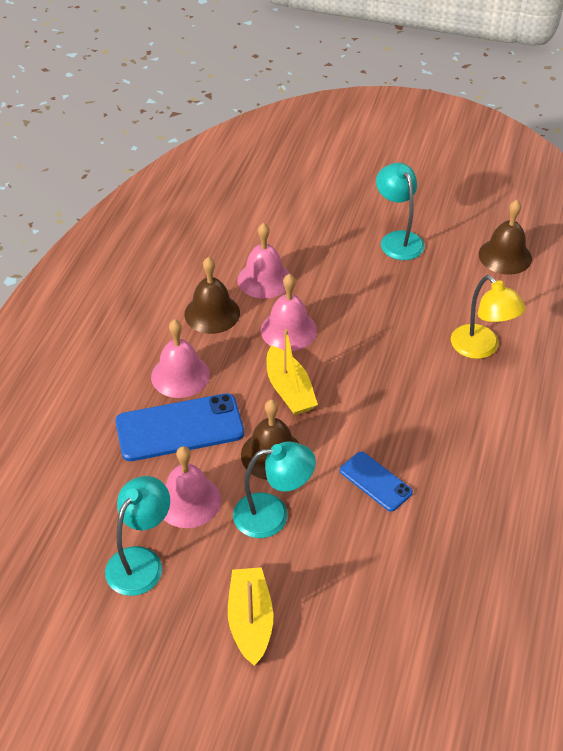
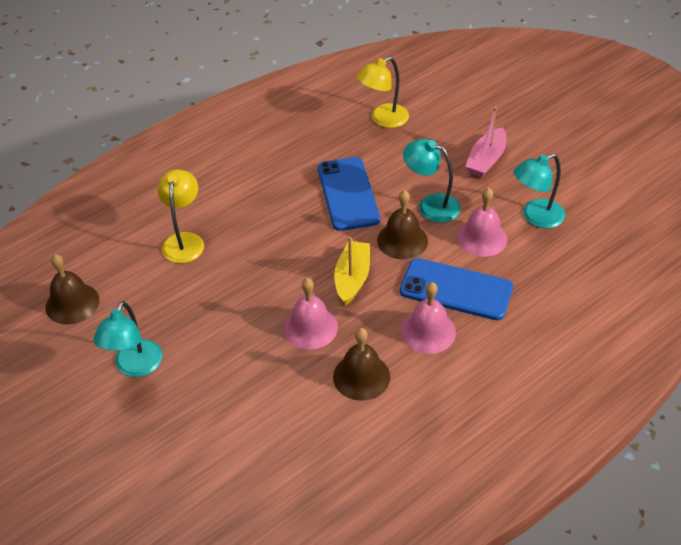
camera: 145 degrees left, 0 degrees up
yellow boat [228,567,273,666] -> pink boat [465,107,506,177]
pink bell [237,223,290,299] -> none
blue phone [340,452,413,512] -> blue phone [318,157,380,231], size x1.76
none -> yellow lamp [357,57,409,128]

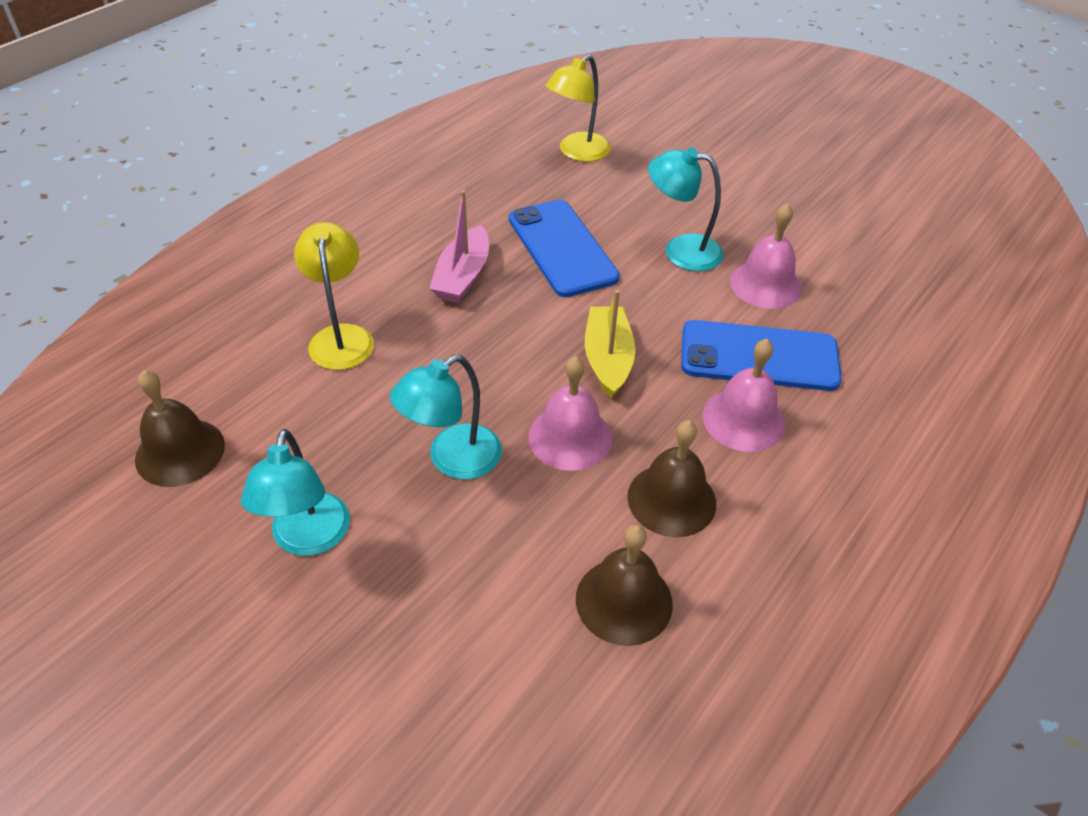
camera: 15 degrees left, 0 degrees up
brown bell [377,190,428,259] -> brown bell moved to [576,524,673,646]
pink boat [465,107,506,177] -> pink boat moved to [429,190,489,303]
turquoise lamp [514,154,565,229] -> turquoise lamp moved to [390,355,502,480]

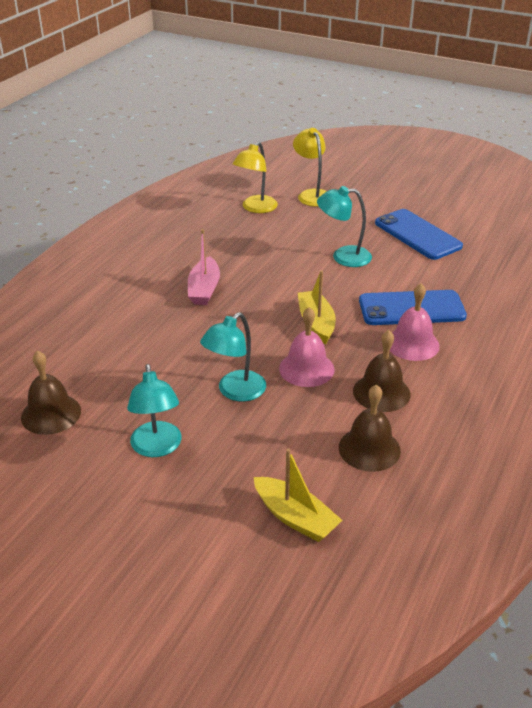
camera: 10 degrees left, 10 degrees down
yellow lamp [294,222,374,370] -> yellow lamp moved to [293,128,327,206]
blue phone [509,200,620,297] -> blue phone moved to [375,209,463,260]
pink bell [730,203,802,309] -> none
none -> yellow boat [254,448,342,542]

